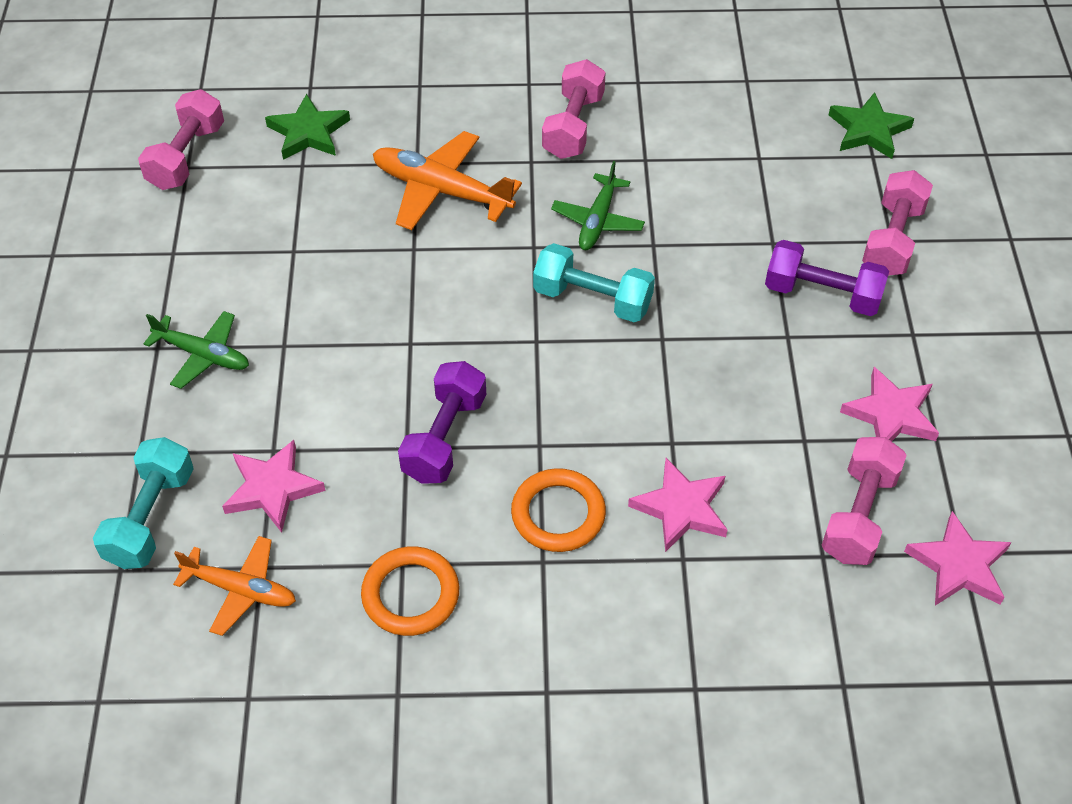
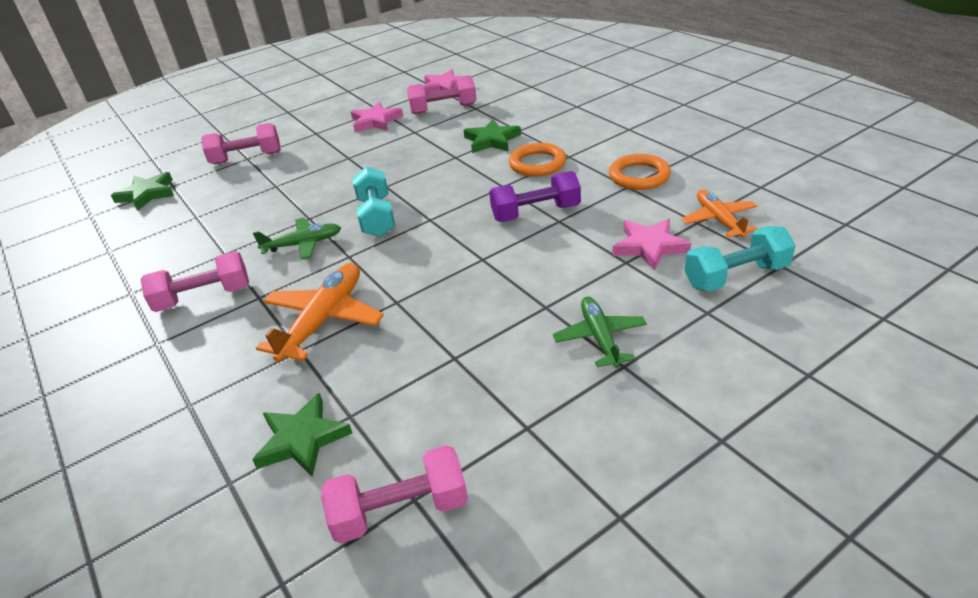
camera: 120 degrees left, 15 degrees down
orange plane [373,131,522,230] -> orange plane turned 150 degrees counterclockwise [256,263,384,362]
pink star [628,458,728,552] -> green star [464,119,521,153]
purple dumbbell [765,240,889,316] -> none

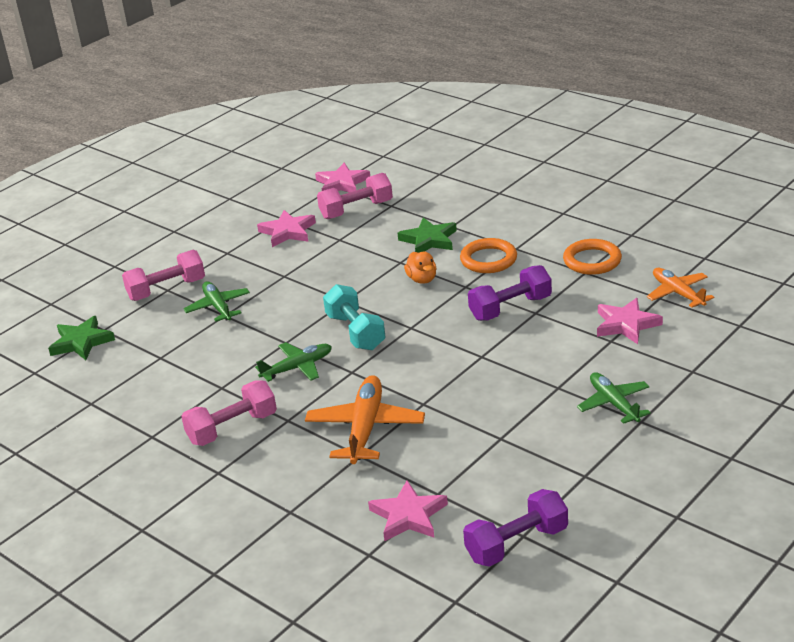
camera: 15 degrees left, 5 degrees down
green star [252,393,352,477] -> pink star [368,480,448,541]
pink dumbbell [321,445,468,543] -> purple dumbbell [463,489,568,567]
turquoise dumbbell [685,226,795,292] -> none
none -> green plane [183,281,250,322]
none -> orange duck [404,252,437,284]

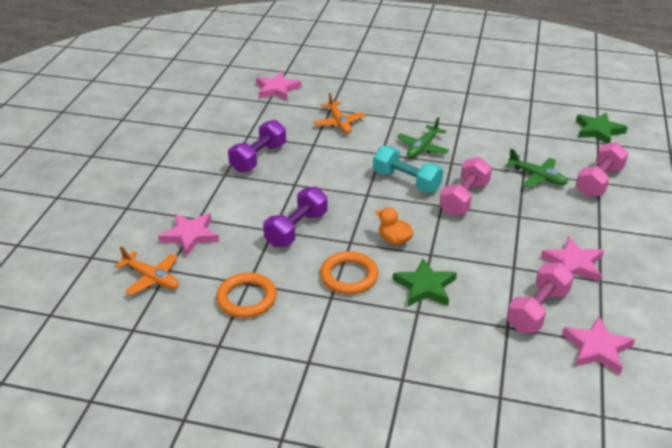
camera: 150 degrees right, 5 degrees up
pink dumbbell [181,380,277,446] -> pink dumbbell moved to [440,157,492,216]
orange plane [305,375,425,464] -> orange plane [313,92,366,134], size x0.65
purple dumbbell [463,489,568,567] -> purple dumbbell moved to [228,120,286,173]
green plane [577,372,651,424] -> none

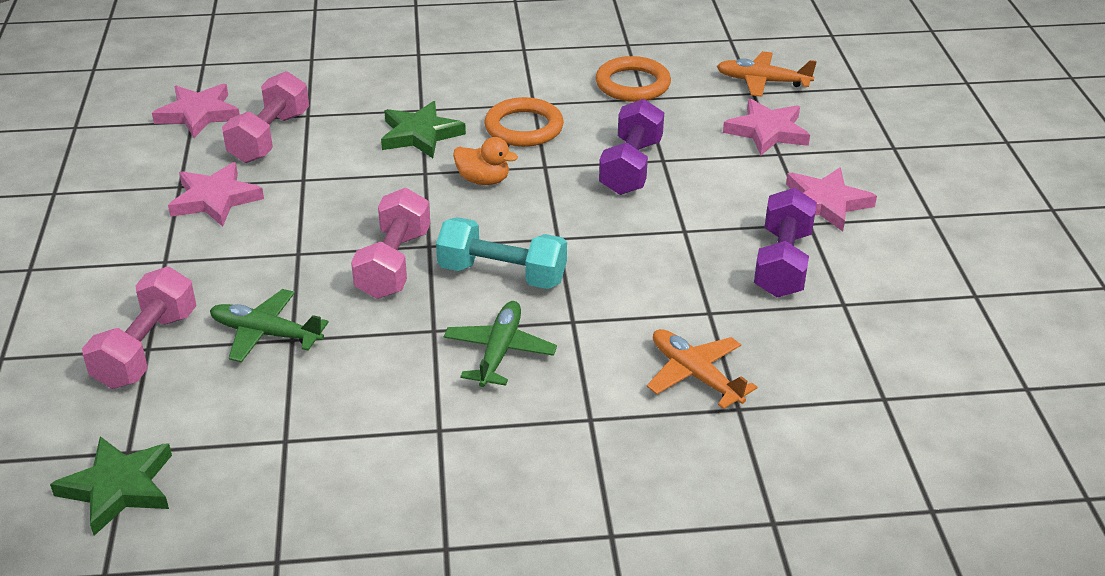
camera: 160 degrees right, 0 degrees up
pink star [256,72,301,101] -> pink star moved to [786,167,877,232]

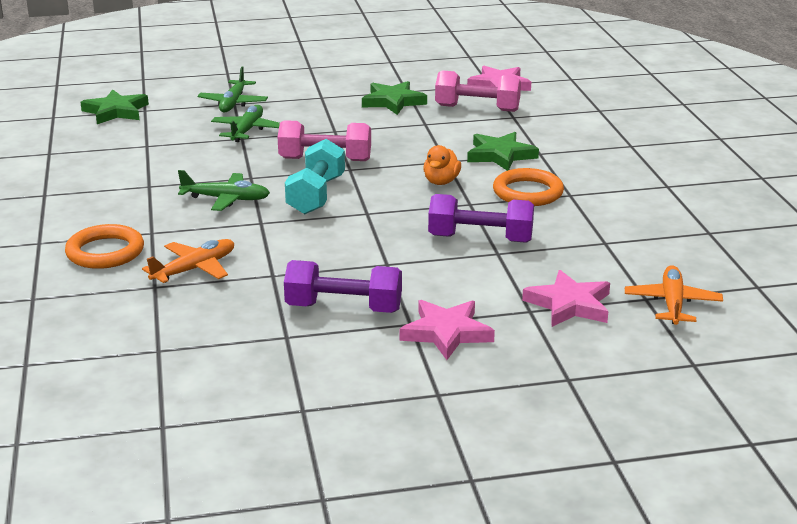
camera: 85 degrees right, 10 degrees down
pink dumbbell [82,267,196,389] -> green plane [198,67,268,113]
pink star [168,162,264,226] -> green star [362,81,427,115]
orange ring [596,56,671,102] -> orange ring moved to [65,224,144,269]

